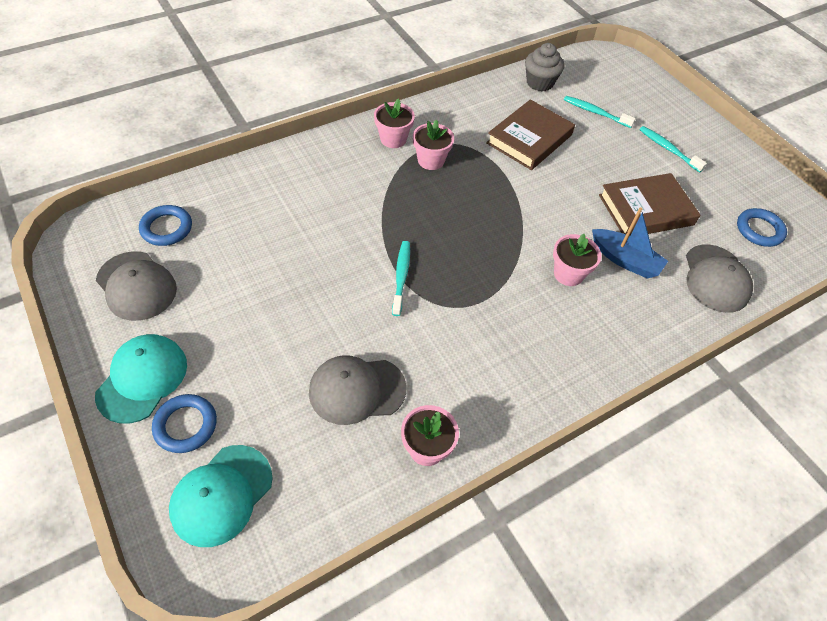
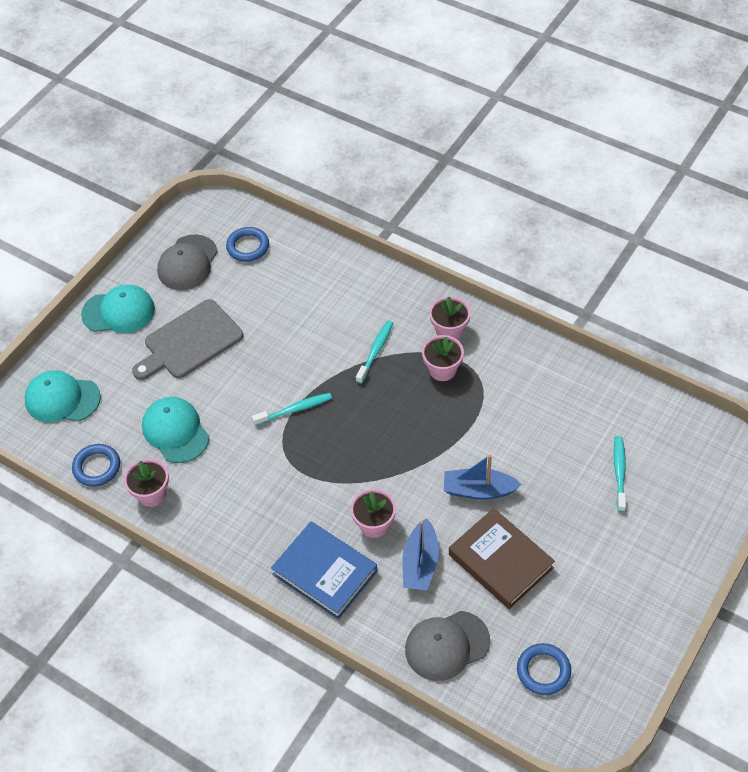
camera: 70 degrees right, 0 degrees up
blue ring [152,394,217,453] -> blue ring moved to [72,444,120,487]
grey cap [309,355,406,425] -> turquoise cap [142,397,209,463]
brown book [486,99,575,170] -> none
grey cupcake [525,43,564,91] -> none
turquoise toothbrush [639,126,707,172] -> turquoise toothbrush moved to [356,320,393,384]
none -> grey cutting board [132,299,243,380]
none -> blue book [271,522,377,620]
none -> blue boat [444,454,522,500]

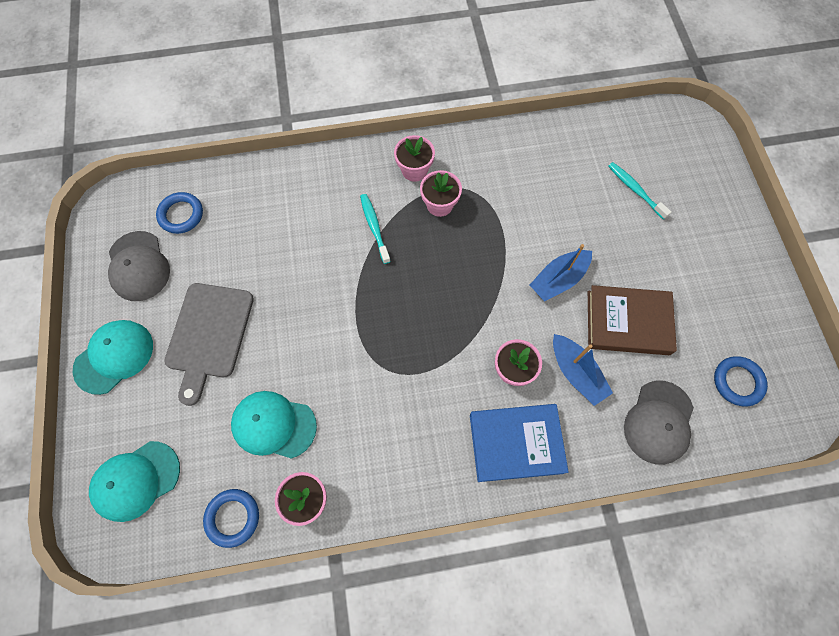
camera: 45 degrees left, 15 degrees up
turquoise toothbrush [252,393,332,426] -> none

